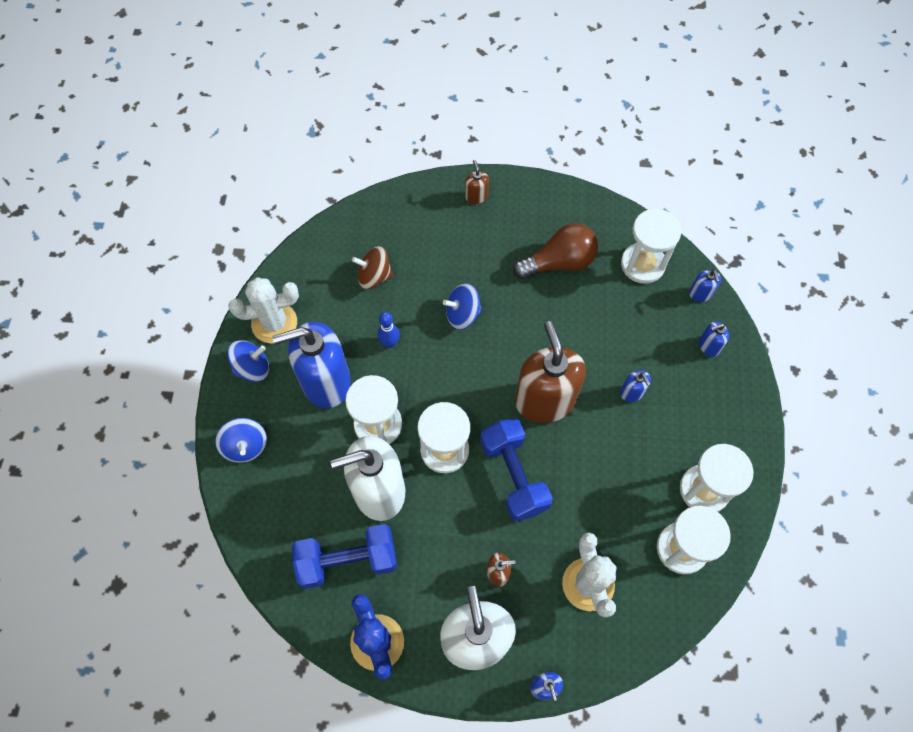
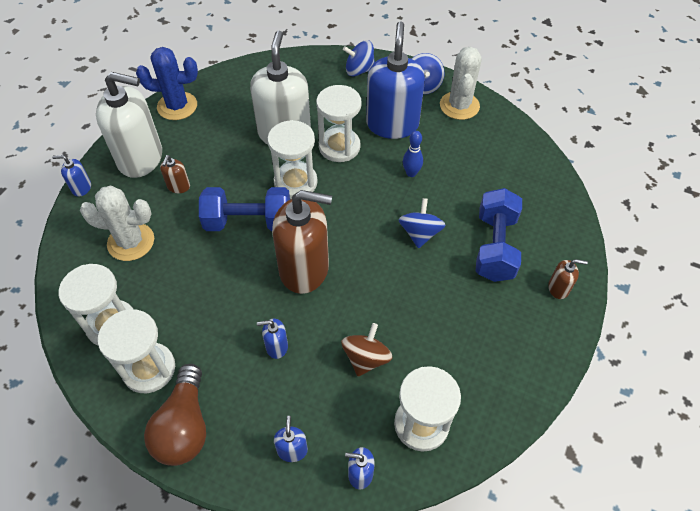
camera: 110 degrees right, 10 degrees down
blue dumbbell [292,524,397,589] -> blue dumbbell moved to [476,188,522,282]
brown spinning top [352,246,393,289] -> brown spinning top moved to [341,323,393,377]
brown light bulb [513,223,598,279] -> brown light bulb moved to [144,364,206,466]

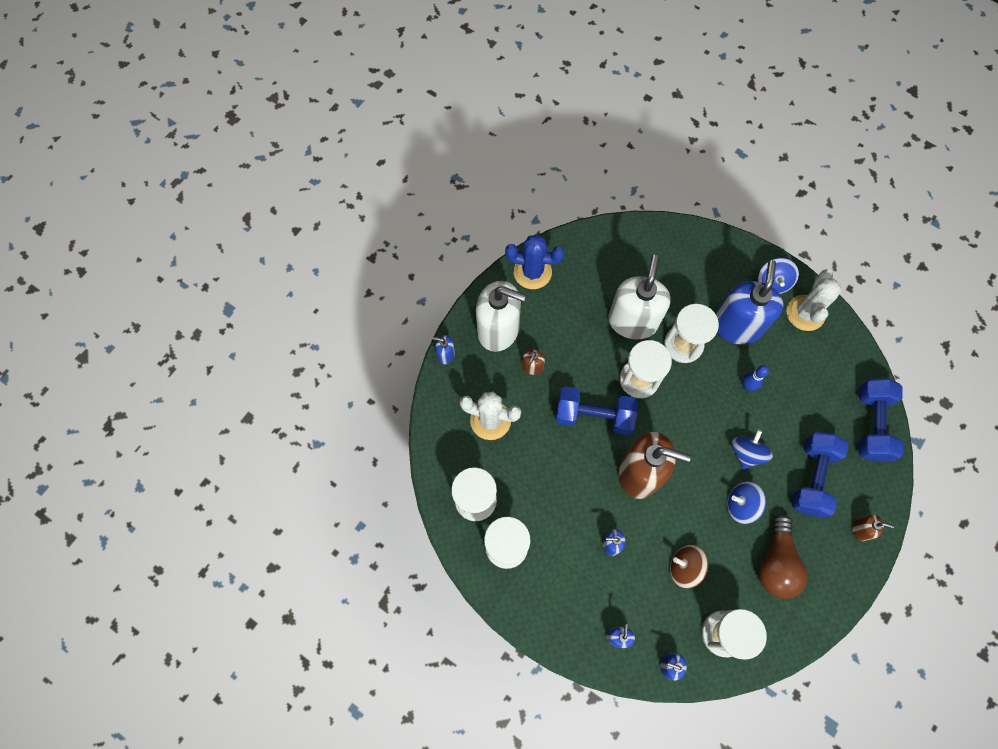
camera: 10 degrees right, 15 degrees up
brown light bulb [144,364,206,466] -> brown light bulb moved to [759,514,808,599]
brown spinning top [341,323,393,377] -> brown spinning top turned 105 degrees counterclockwise [670,545,709,589]
blue spinning top [343,40,375,77] -> blue spinning top moved to [727,481,766,524]
none -> blue dumbbell [858,378,903,462]

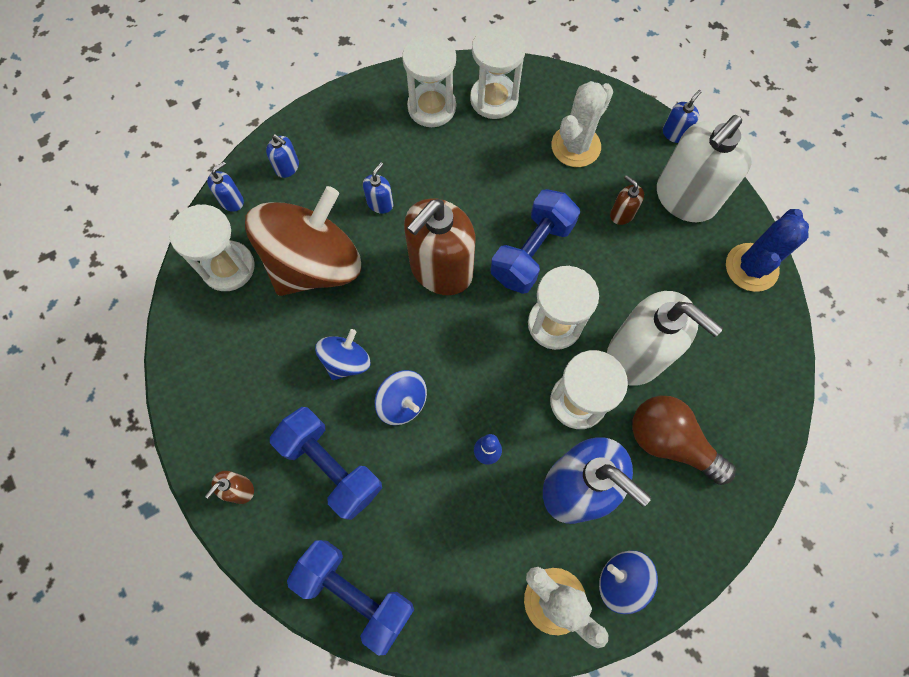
camera: 115 degrees right, 0 degrees up
brown spinning top [670,545,709,589] -> brown spinning top [245,186,361,296], size x2.16
brown light bulb [759,514,808,599] -> brown light bulb moved to [632,396,736,485]

